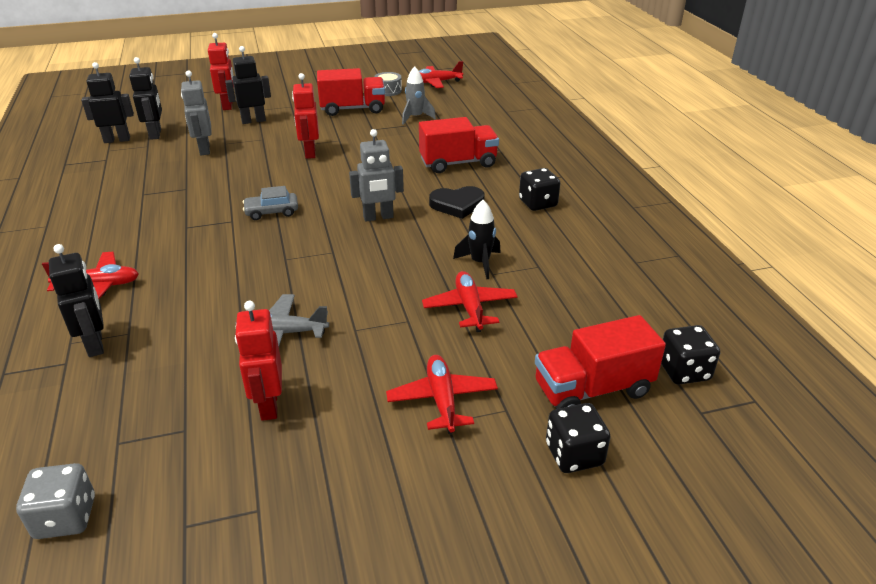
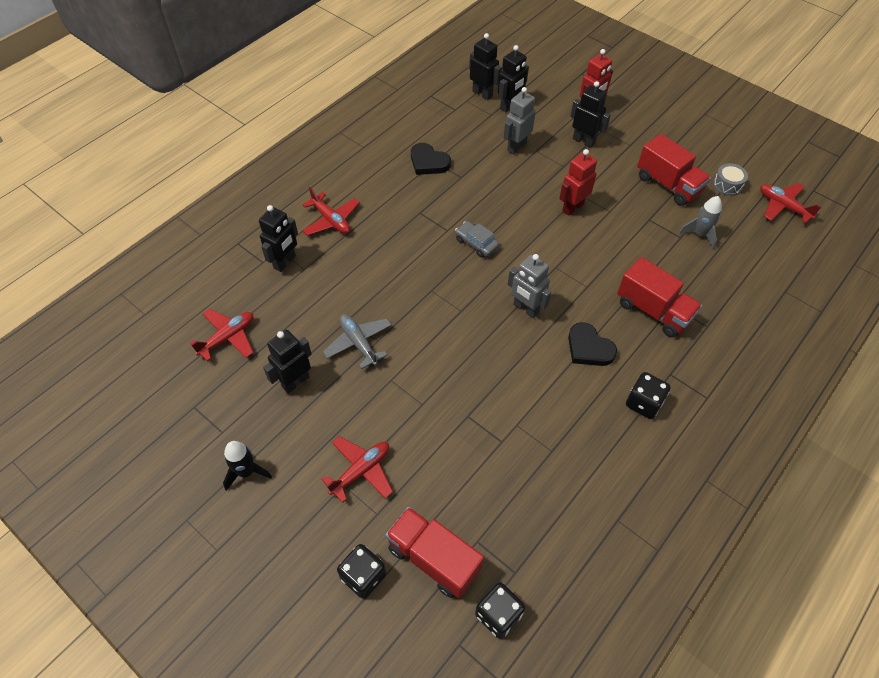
camera: 55 degrees right, 20 degrees up
grey dice [16,463,95,539] -> none
red robot [235,301,282,421] -> black robot [263,330,312,393]
red plane [422,271,518,332] -> red plane moved to [190,309,254,361]
black rocket [453,200,500,279] -> black rocket moved to [223,441,272,491]
none -> black heart [411,143,451,175]

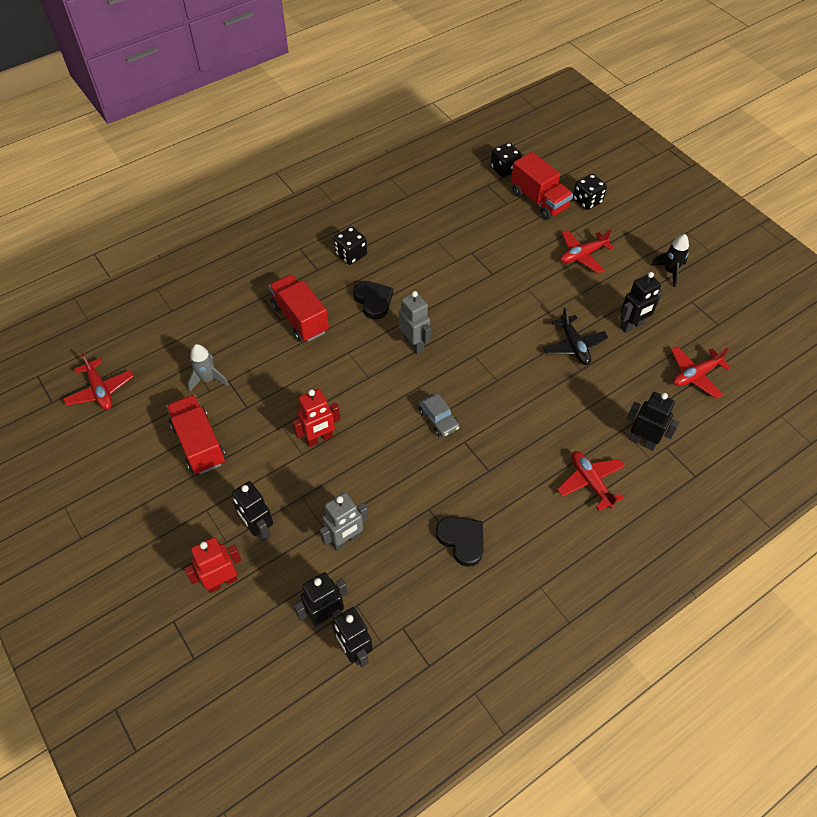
camera: 165 degrees left, 0 degrees up
black robot [259,205,298,272] -> black robot turned 75 degrees clockwise [627,392,680,451]
grey plane [323,314,391,369] -> black plane [543,307,608,365]
grey drum [713,163,748,196] -> none

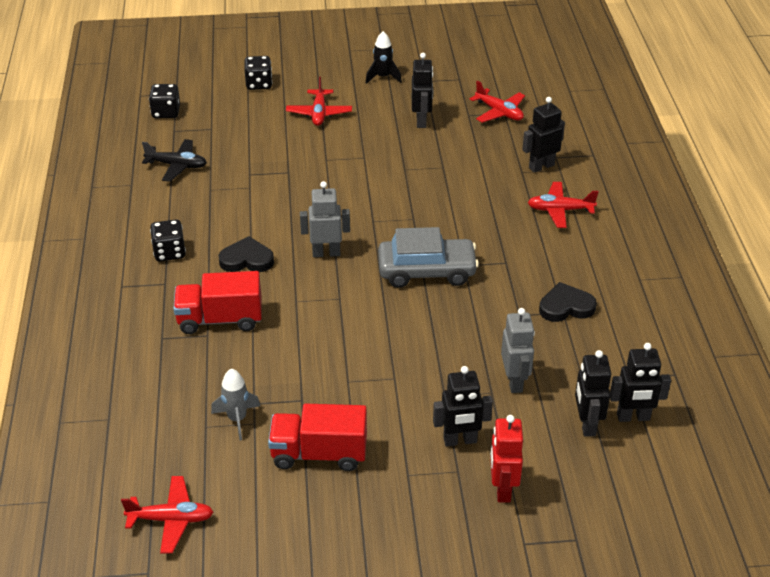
camera: 60 degrees left, 15 degrees down
red robot [292,389,341,447] -> none
grey car [418,393,460,437] -> grey car [378,227,479,288], size x1.88
red truck [511,152,573,220] -> none
black plane [543,307,608,365] -> black plane moved to [142,139,207,182]
red plane [671,346,731,399] -> red plane turned 45 degrees counterclockwise [469,81,525,123]

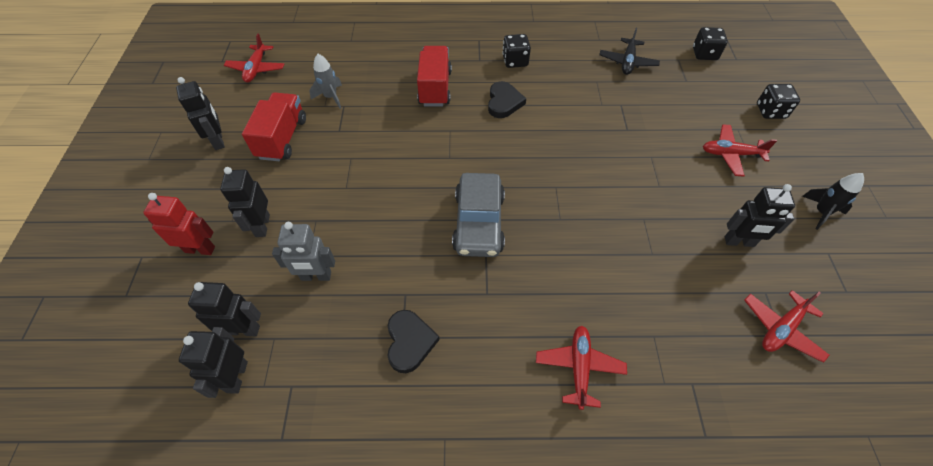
camera: 95 degrees right, 15 degrees up
grey robot [300,181,350,257] -> none
black robot [522,97,565,173] -> black robot moved to [176,77,225,150]

